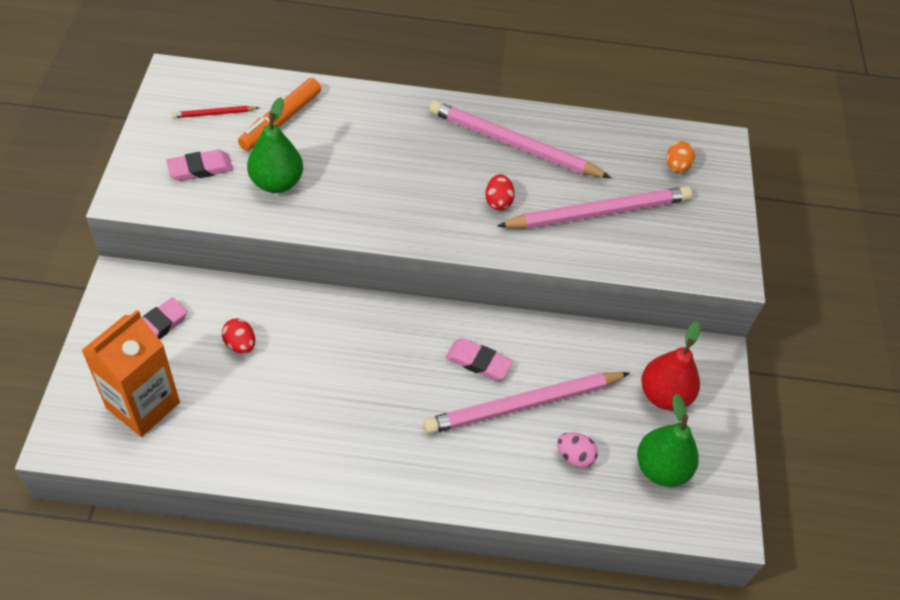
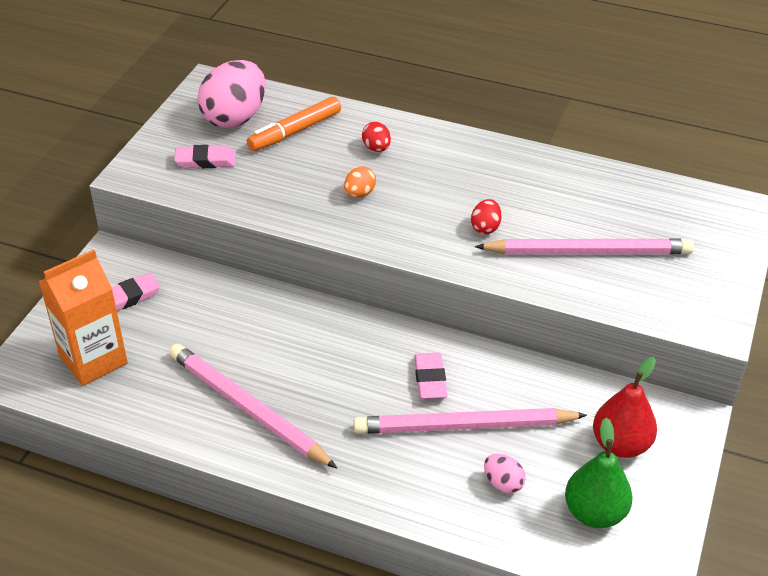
camera: 20 degrees right, 10 degrees down
red pencil [172,106,260,118] -> pink egg [197,60,266,128]
red egg [222,318,255,354] -> red egg moved to [362,122,391,152]
green pear [247,97,303,193] -> none
pink pencil [429,100,611,178] -> pink pencil moved to [169,344,337,468]
pink eraser [445,338,513,380] -> pink eraser turned 45 degrees clockwise [414,353,447,399]
orange egg [666,141,695,173] -> orange egg moved to [344,166,376,198]

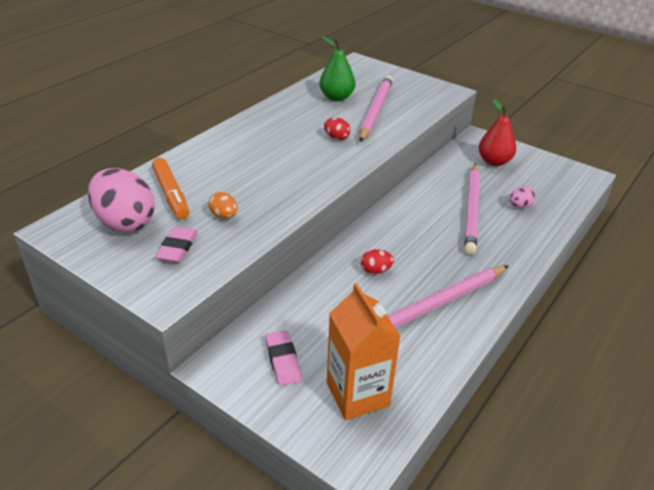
camera: 75 degrees left, 5 degrees down
orange egg [344,166,376,198] -> orange egg moved to [209,192,237,218]
red egg [362,122,391,152] -> red egg moved to [361,249,394,274]
pink eraser [414,353,447,399] -> none
green pear [565,418,633,528] -> green pear moved to [319,36,355,101]

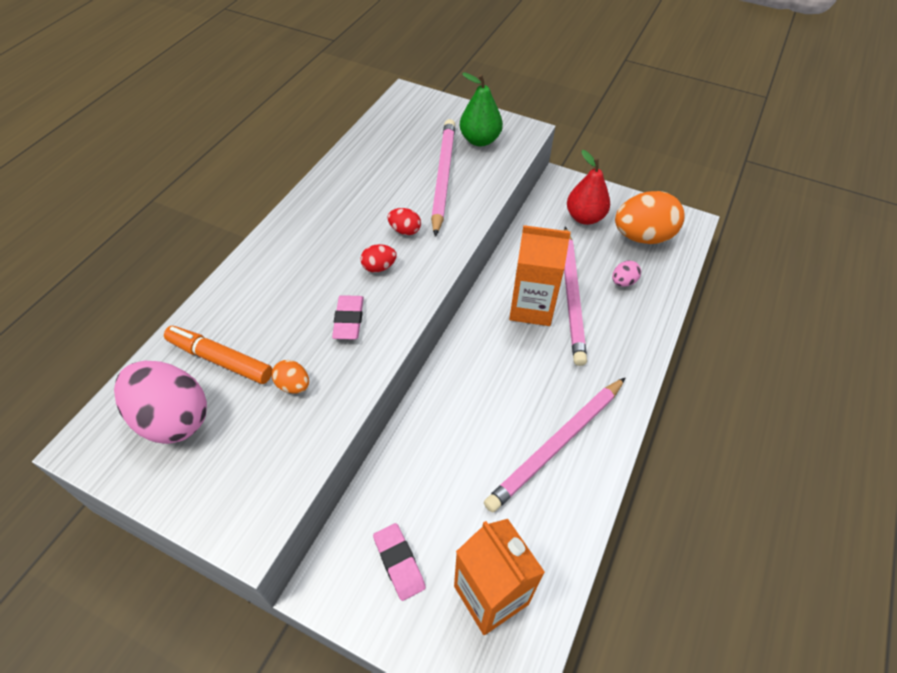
camera: 10 degrees left, 15 degrees up
orange marker [152,158,189,219] -> orange marker turned 150 degrees clockwise [164,326,272,384]
pink eraser [155,227,198,263] -> pink eraser moved to [332,295,364,340]
green pear [319,36,355,101] -> green pear moved to [460,72,503,147]
red egg [361,249,394,274] -> red egg moved to [360,244,397,273]
none -> orange carton [509,225,571,326]
none -> orange egg [615,191,685,244]

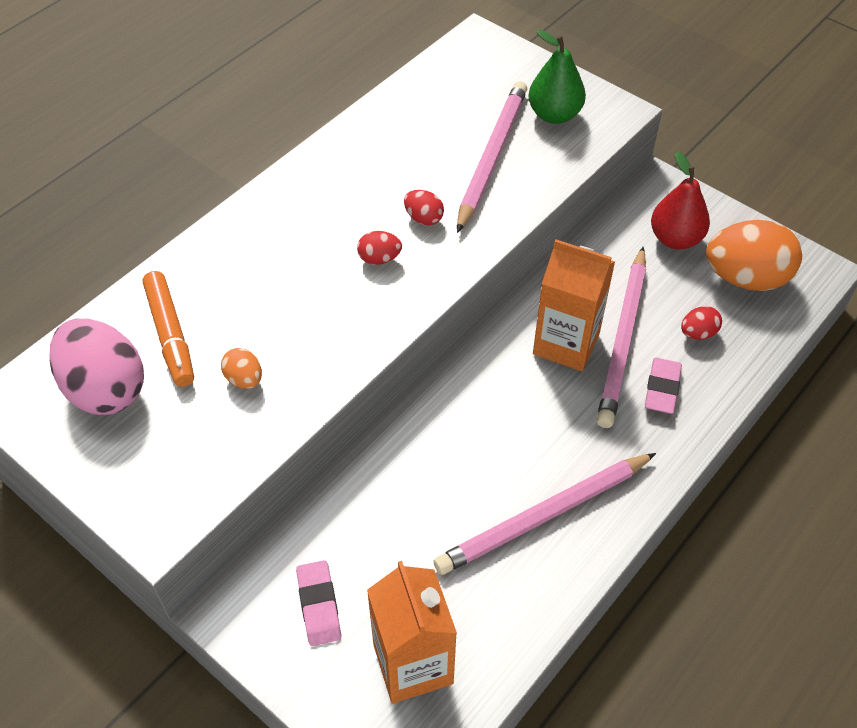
camera: 15 degrees right, 0 degrees up
orange marker [164,326,272,384] -> orange marker turned 150 degrees counterclockwise [143,271,194,387]
pink eraser [332,295,364,340] -> pink eraser moved to [645,358,682,414]
pink egg [612,260,641,287] -> red egg [681,306,722,340]

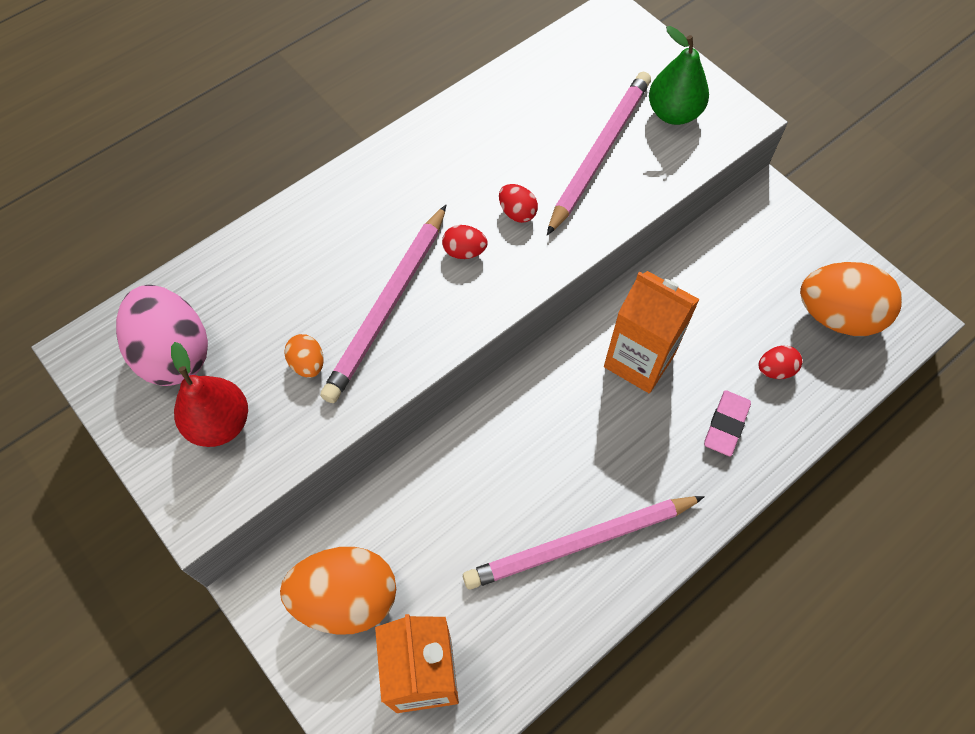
camera: 10 degrees right, 10 degrees up
orange marker [143,271,194,387] -> none
pink eraser [296,560,341,646] -> orange egg [280,547,396,635]
pink pencil [597,247,646,428] -> pink pencil moved to [320,205,446,403]
red pear [651,151,710,249] -> red pear moved to [171,342,248,447]

